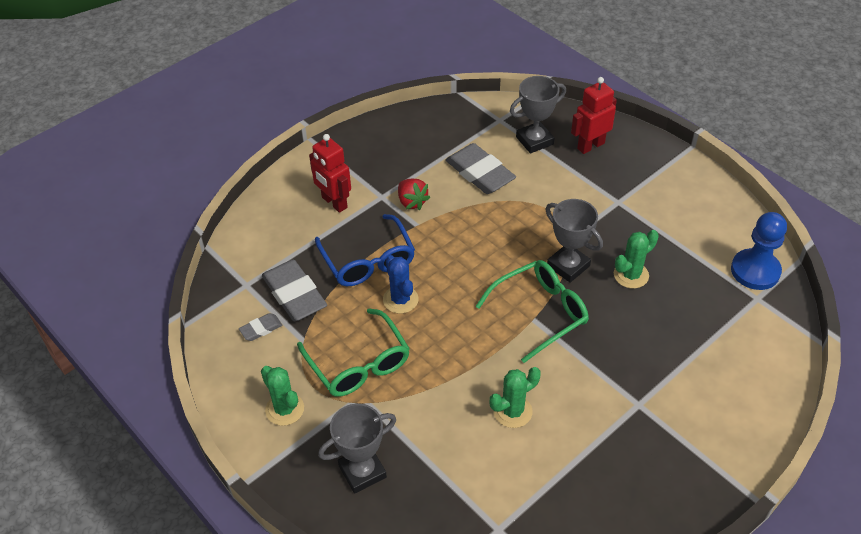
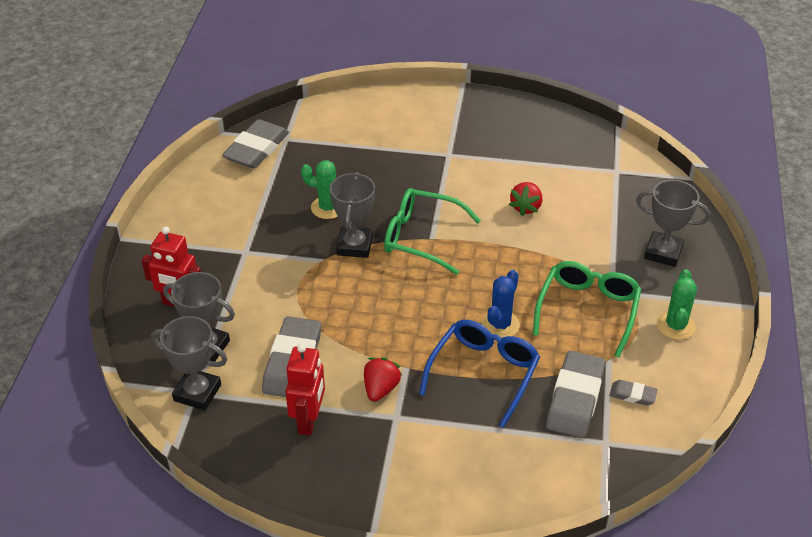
camera: 130 degrees left, 5 degrees down
red robot [309,134,351,213] -> red robot moved to [286,344,325,436]
green cactus [490,367,541,428] -> red strawberry [509,182,542,216]
blue pawn [731,212,787,290] -> grey eraser [222,119,289,168]
none -> grey trophy [151,316,227,410]

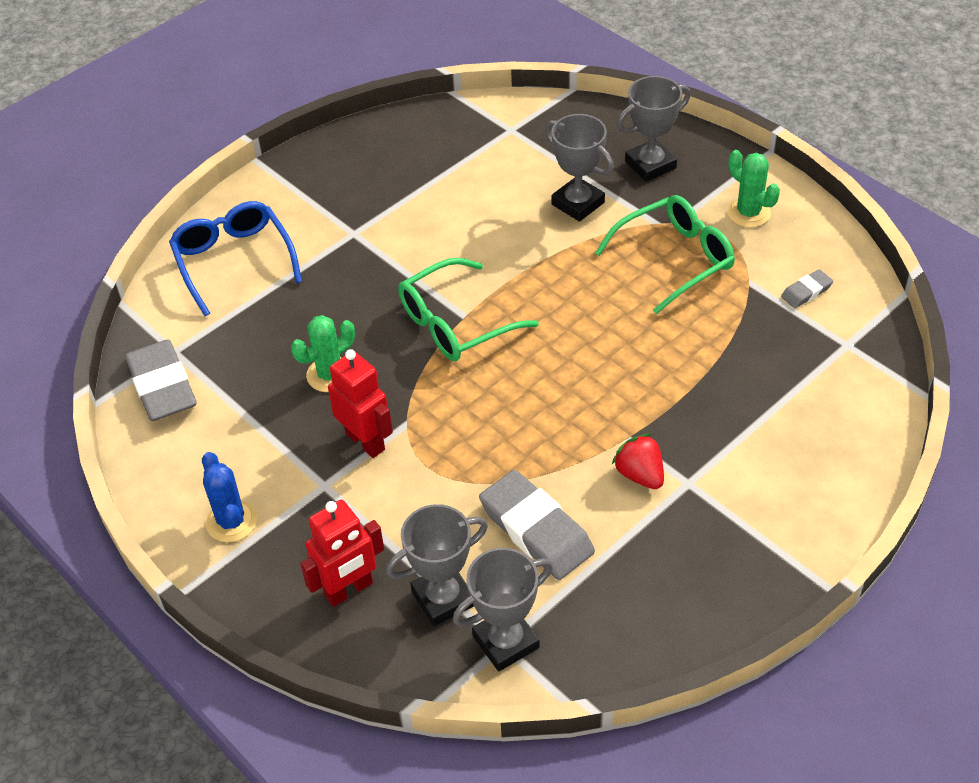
camera: 50 degrees left, 5 degrees up
red robot [286,344,325,436] -> red robot moved to [328,349,393,458]
grey trophy [330,172,375,258] -> grey trophy moved to [545,114,614,222]
blue glasses [419,320,540,428] -> blue glasses moved to [169,201,302,316]
blue cactus [482,270,520,338] -> blue cactus moved to [202,452,257,542]
red strawberry [509,182,542,216] -> none
green glasses [533,261,641,357] -> green glasses turned 90 degrees clockwise [595,195,735,314]
grey eraser [546,351,605,438] -> none

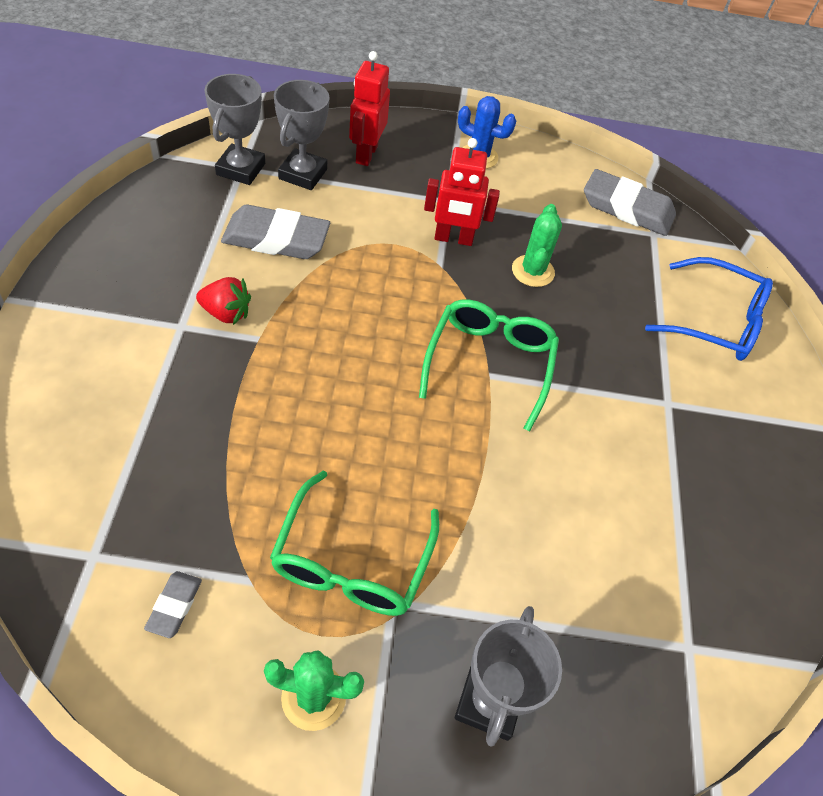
camera: 130 degrees right, 5 degrees up
grey trophy [545,114,614,222] -> none

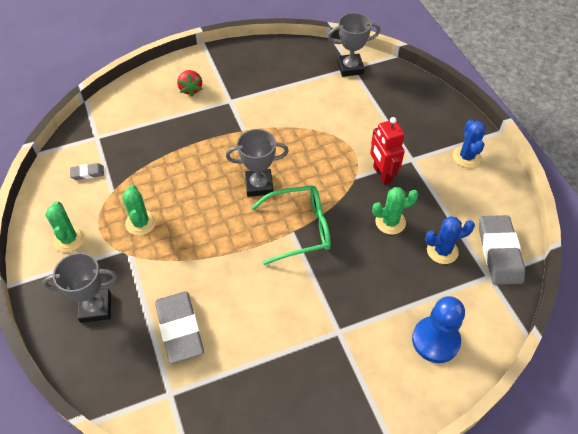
camera: 70 degrees right, 0 degrees up
red strawberry [196,277,251,325] -> red strawberry moved to [177,70,202,97]
grey eraser [221,205,330,259] -> grey eraser moved to [155,291,204,364]
green glasses [270,471,439,616] -> green cactus [122,185,156,236]
grey trophy [274,80,330,190] -> grey trophy moved to [226,129,289,197]
red robot [349,51,390,166] -> none
blue glasses [645,257,773,361] -> blue pawn [412,296,465,363]
none -> blue cactus [425,216,475,264]

